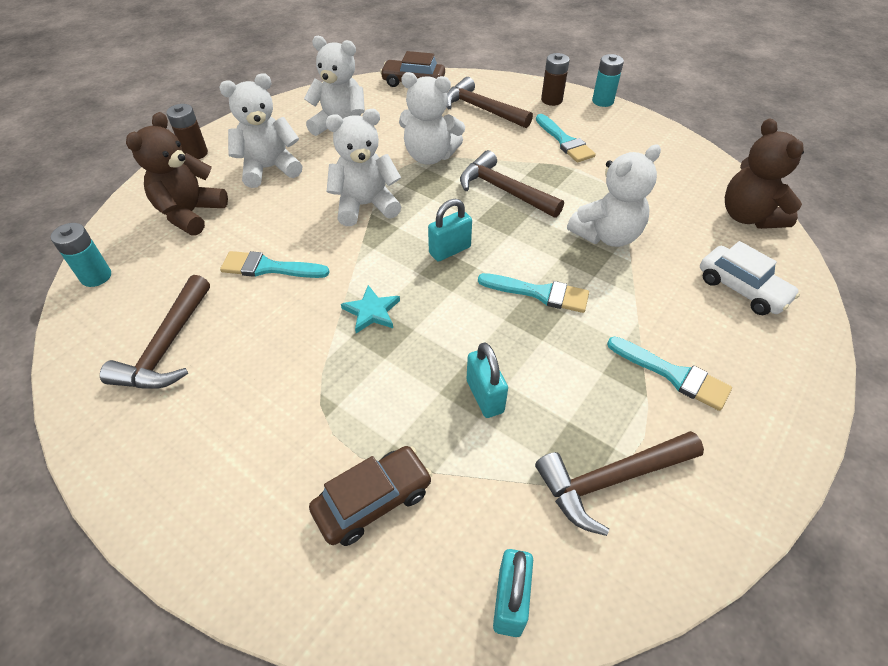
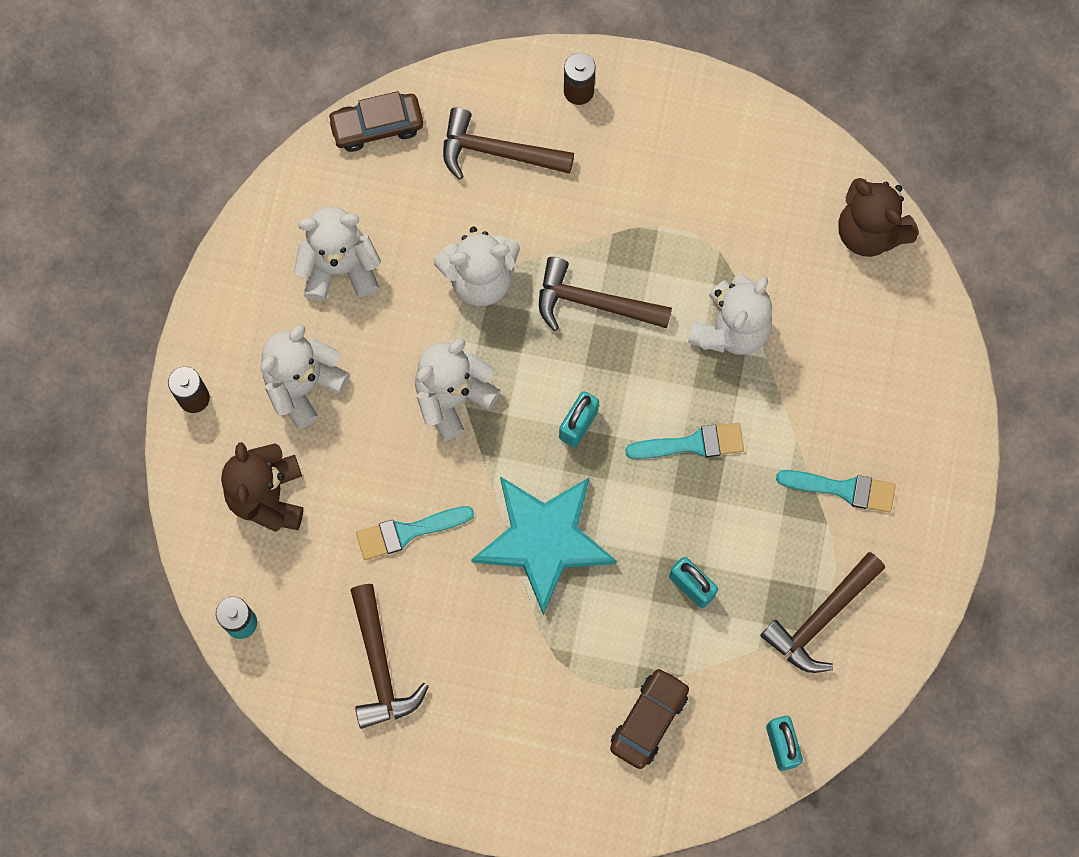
camera: 25 degrees left, 25 degrees up
turquoise star [341,285,400,333] -> turquoise star [471,476,617,615], size x2.33
turquoise brush [536,114,596,162] -> none
turquoise battery [592,54,624,107] -> none
white car [700,241,800,315] -> none

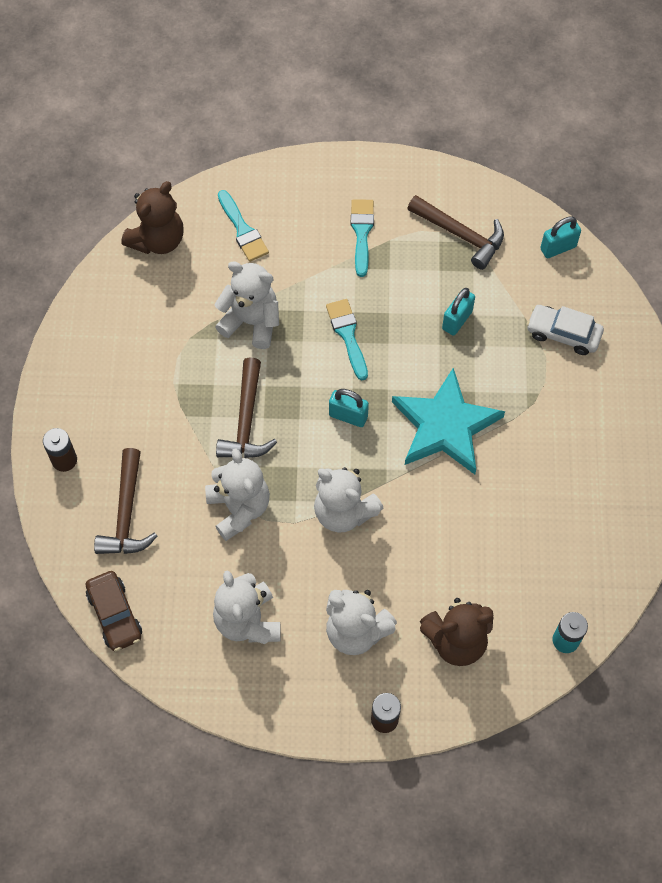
camera: 100 degrees left, 10 degrees down
brown hammer [350,584,429,729] -> none
turquoise brush [356,506,474,560] -> turquoise brush moved to [218,190,269,262]
brown car [610,668,689,769] -> white car [526,305,604,355]

